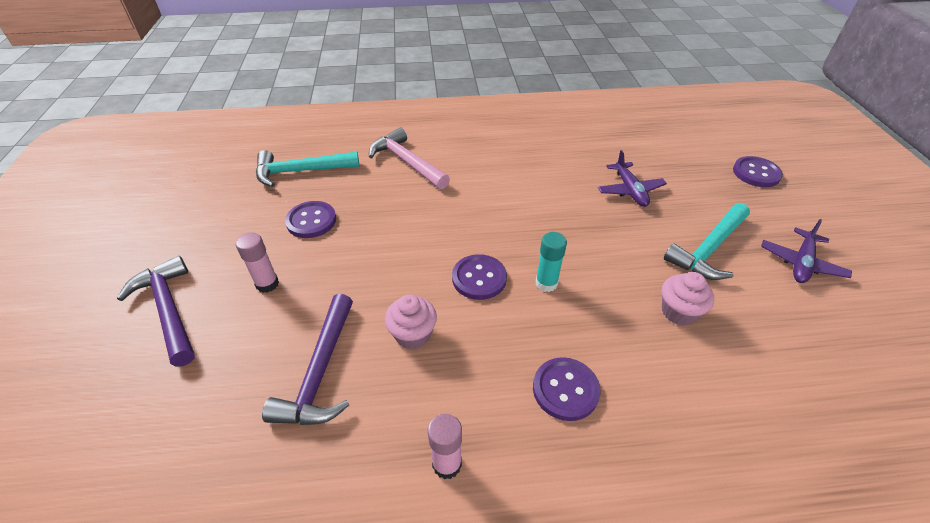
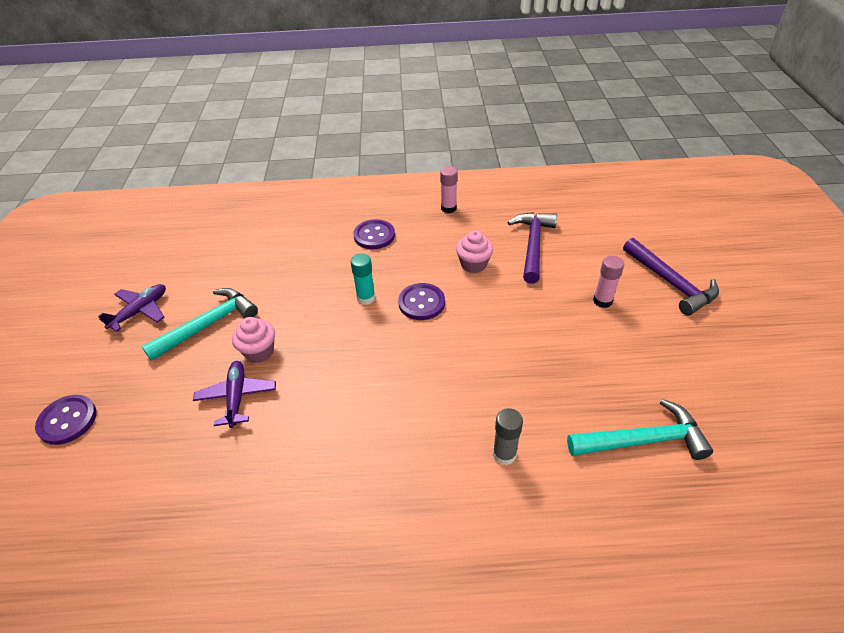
camera: 175 degrees left, 0 degrees up
purple button [285,201,336,238] -> none
pink hammer [369,128,450,189] -> grey glue stick [493,408,523,465]
pink cupcake [662,272,714,325] -> pink cupcake moved to [232,317,275,363]

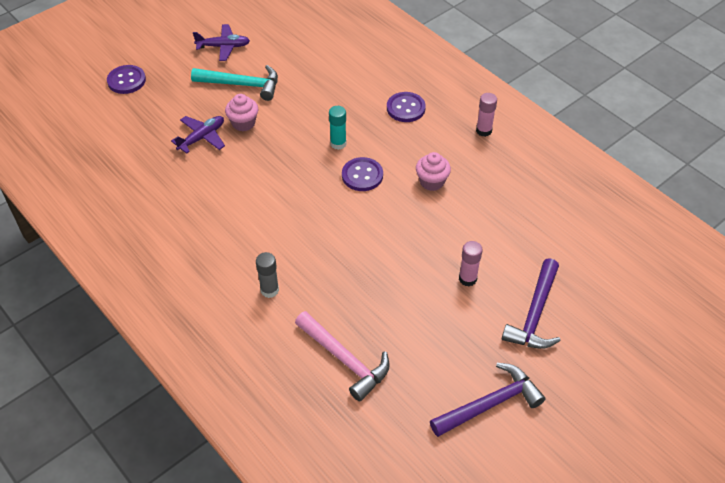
camera: 50 degrees right, 5 degrees up
purple hammer [507,212,557,284] -> purple hammer moved to [430,363,546,437]
turquoise hammer [567,399,713,460] -> pink hammer [295,311,390,401]

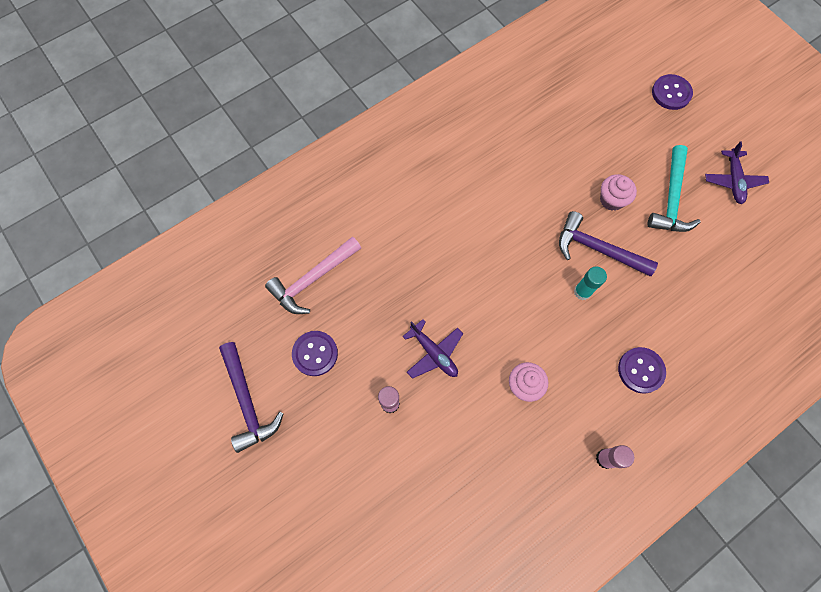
camera: 95 degrees right, 20 degrees up
purple plane [171,116,225,154] -> purple plane moved to [403,319,463,379]
grey glue stick [256,252,279,298] -> none
purple button [342,157,383,191] -> purple button moved to [292,331,338,376]
purple hammer [502,258,561,349] -> purple hammer moved to [559,211,658,276]

